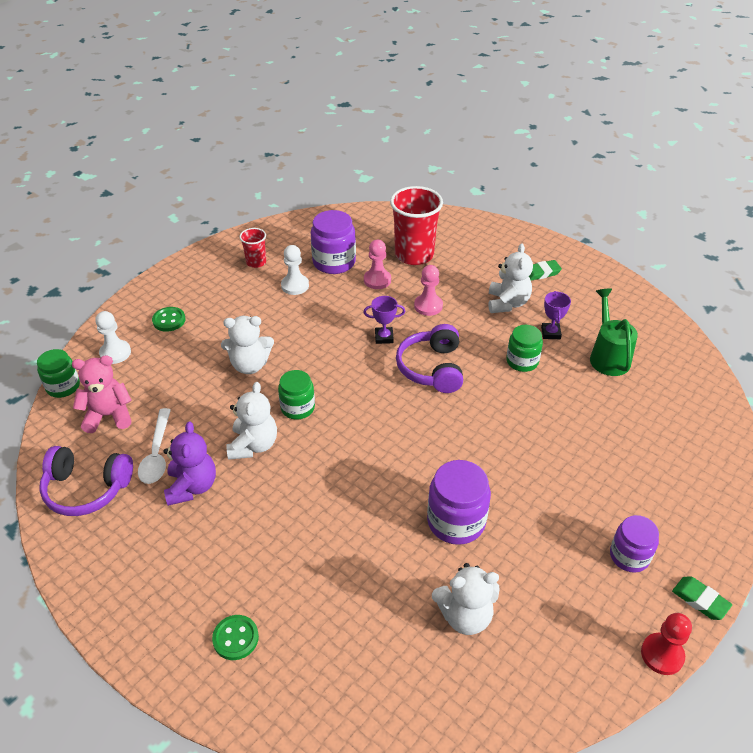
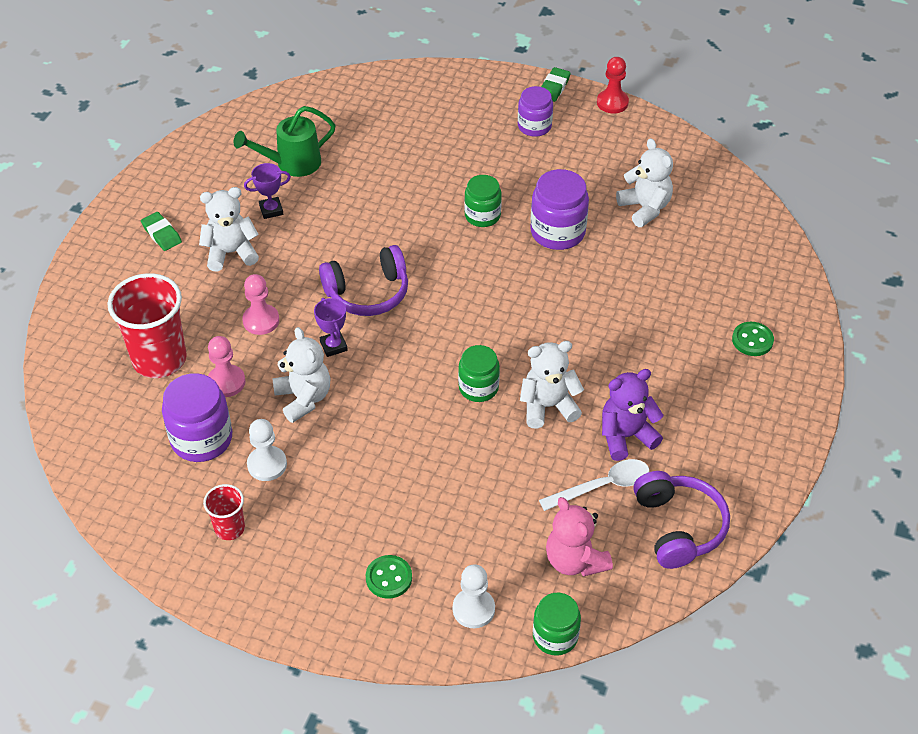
camera: 110 degrees left, 5 degrees up
white teddy bear [221,316,274,374] -> white teddy bear moved to [273,327,330,423]
green jar [506,325,543,372] -> green jar moved to [464,175,502,227]

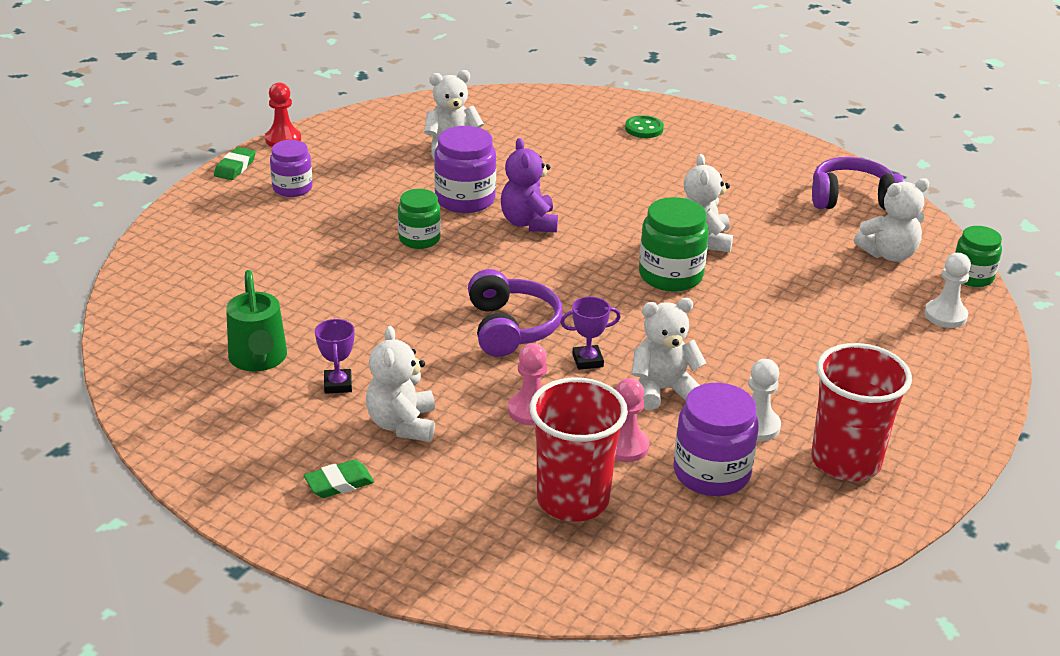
camera: 80 degrees left, 15 degrees down
red cup [203,484,245,540] -> red cup [811,343,912,481], size x1.96
green button [366,555,412,599] -> none
green jar [458,345,500,402] -> green jar [639,197,709,292], size x1.51
white spoon [539,459,649,511] -> none
green eraser [541,67,571,102] -> green eraser turned 75 degrees clockwise [214,147,256,180]
pink teddy bear [546,497,613,577] -> white teddy bear [854,178,929,262]
purple teddy bear [602,369,664,461] -> purple teddy bear moved to [501,138,558,232]

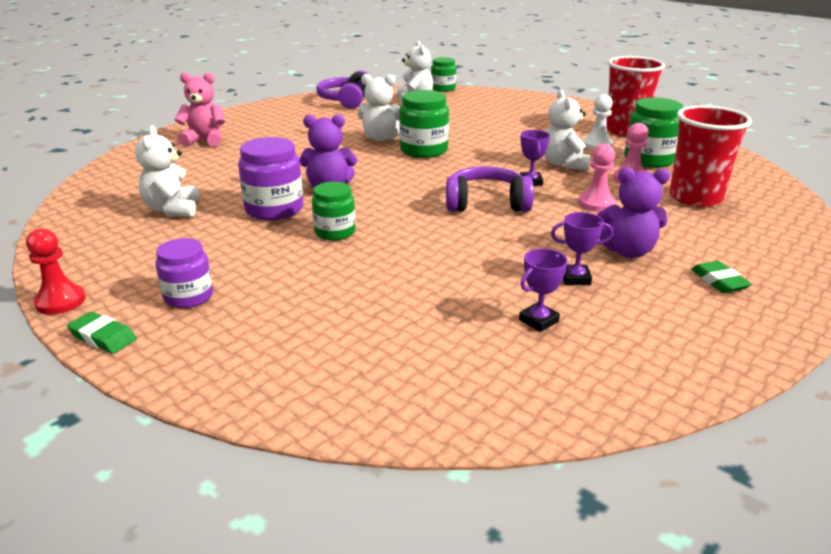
camera: 80 degrees left, 5 degrees down
green watering can [226,270,287,372] -> purple trophy [519,248,568,332]
white teddy bear [366,326,435,442] -> purple teddy bear [597,167,670,258]
green button [625,115,664,138] -> pink teddy bear [175,72,225,146]
purple jar [673,383,759,496] -> green jar [624,97,683,168]
white pawn [925,253,971,328] -> none

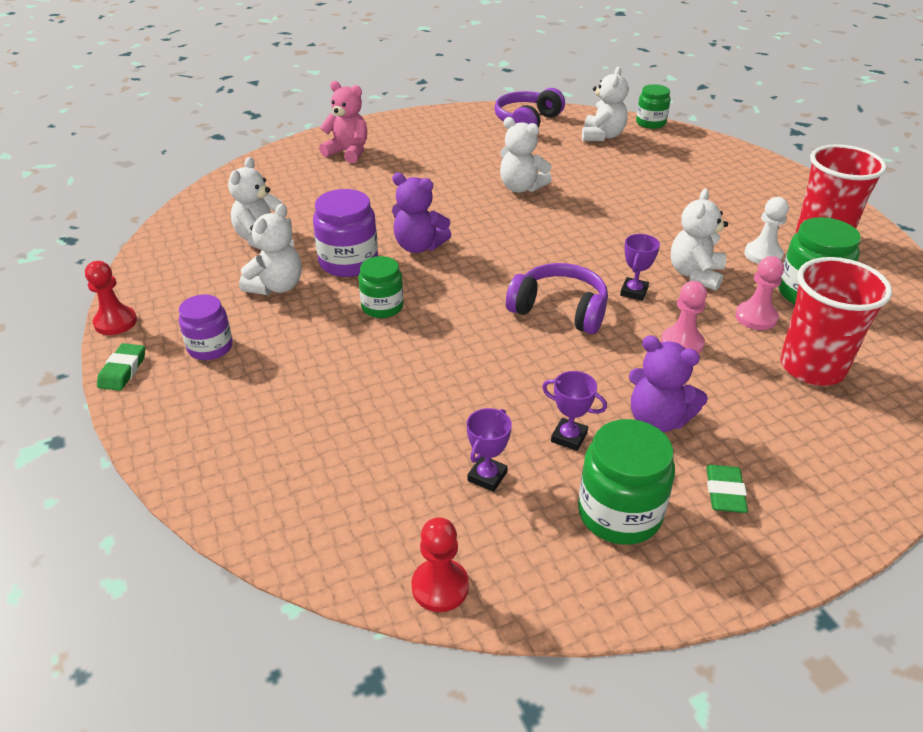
camera: 25 degrees right, 10 degrees up
green eraser [67,311,137,354] -> green eraser turned 45 degrees clockwise [97,343,145,391]
green jar [399,90,449,158] -> green jar moved to [578,419,675,545]
purple trophy [519,248,568,332] -> purple trophy turned 45 degrees counterclockwise [467,408,512,492]
none -> white teddy bear [239,204,302,295]
none -> red pawn [411,517,469,612]

